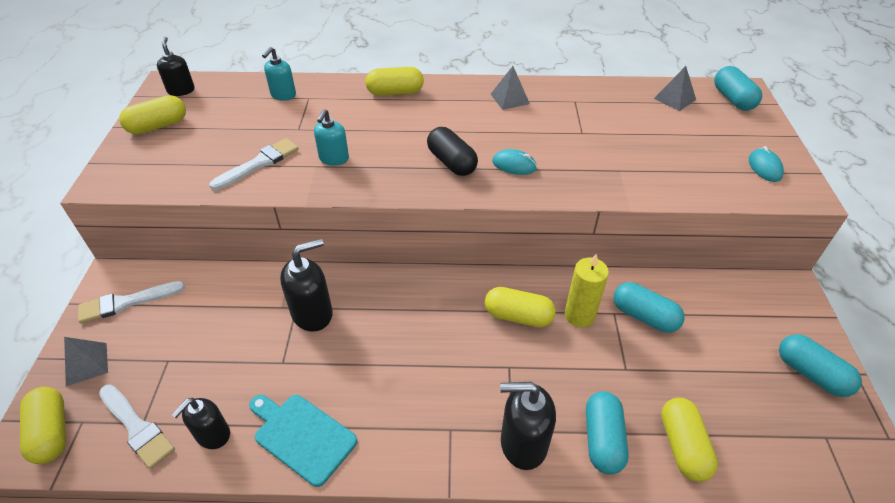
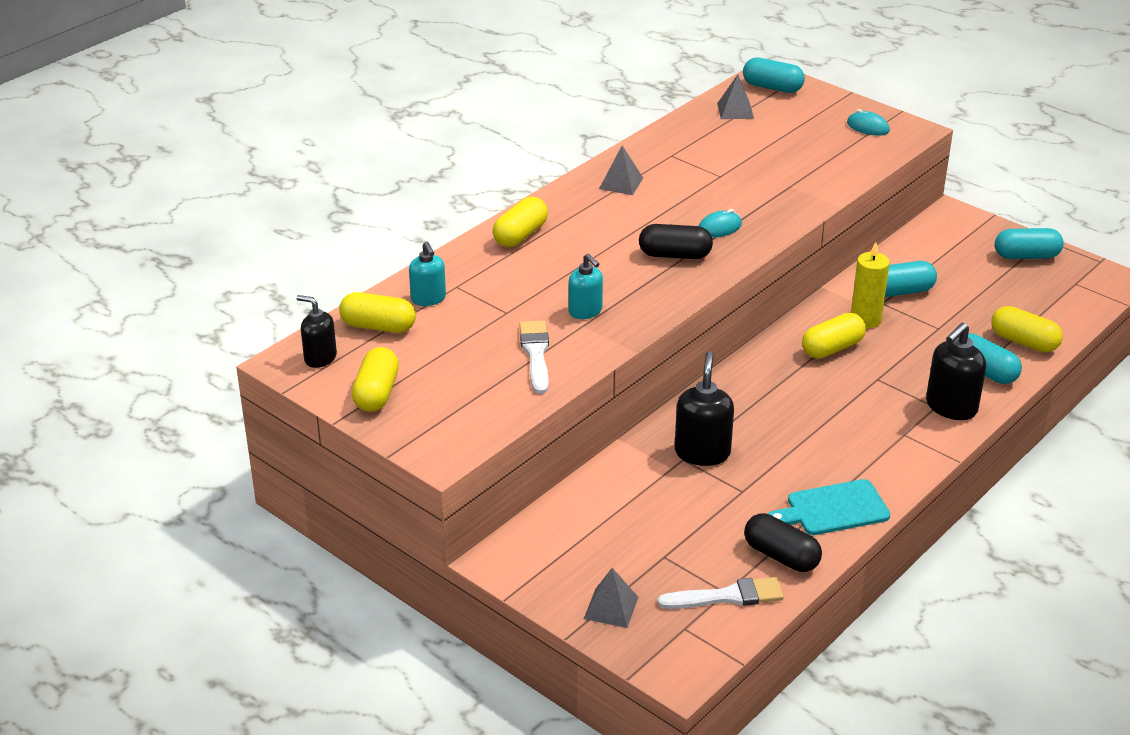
camera: 50 degrees left, 10 degrees down
yellow capsule [20,387,66,464] -> yellow capsule moved to [339,292,416,333]
white brush [78,281,185,323] -> none
black soap dispenser [172,398,230,449] -> black capsule [744,513,822,572]

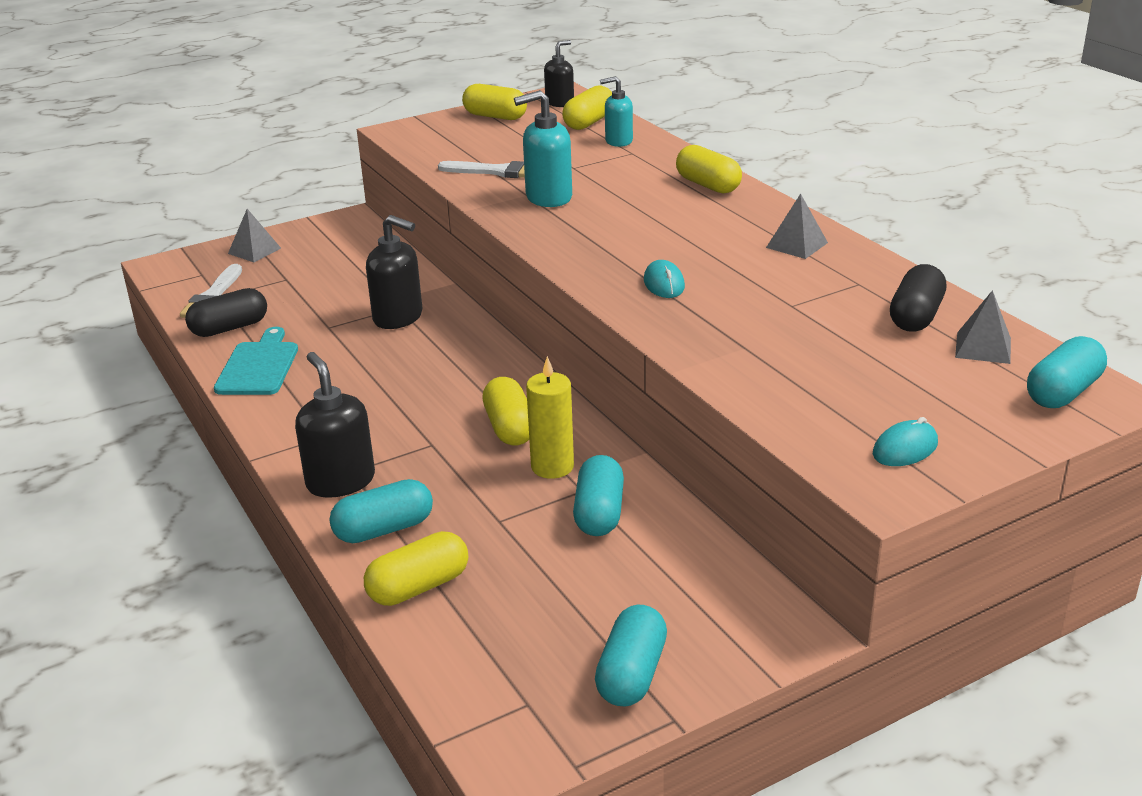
camera: 110 degrees right, 5 degrees down
turquoise soap dispenser [569,253,603,319] -> turquoise soap dispenser [514,90,572,207], size x1.52
black capsule [639,224,713,259] -> black capsule moved to [890,264,946,332]

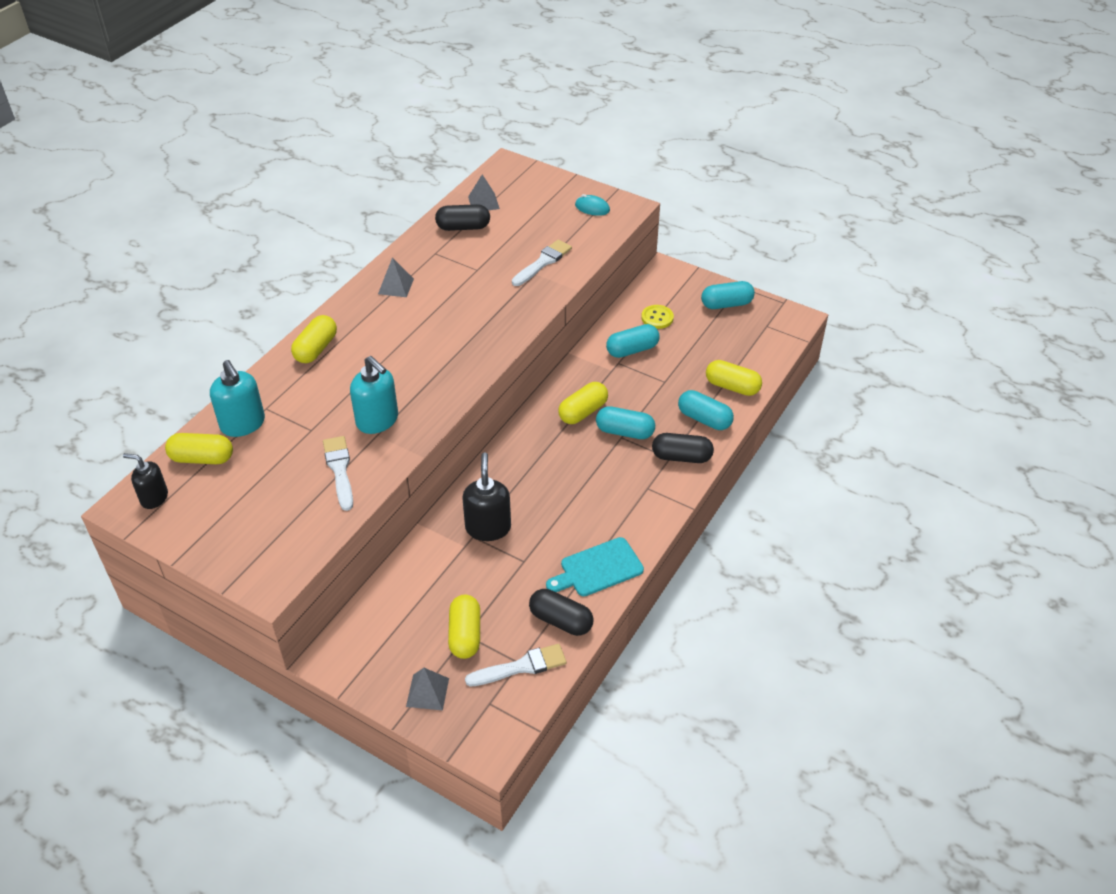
camera: 120 degrees left, 15 degrees up
black soap dispenser [295,352,375,498] -> black capsule [652,433,714,463]
yellow capsule [462,84,527,120] -> yellow capsule moved to [448,594,480,659]
yellow candle [526,356,574,479] -> none
turquoise soap dispenser [600,76,633,147] -> turquoise soap dispenser [210,360,265,437], size x1.52
turquoise mouse [644,260,685,298] -> none
turquoise capsule [1027,336,1107,408] -> turquoise capsule moved to [596,406,655,439]
none -> white brush [512,240,572,286]
none -> yellow button [641,305,674,329]

